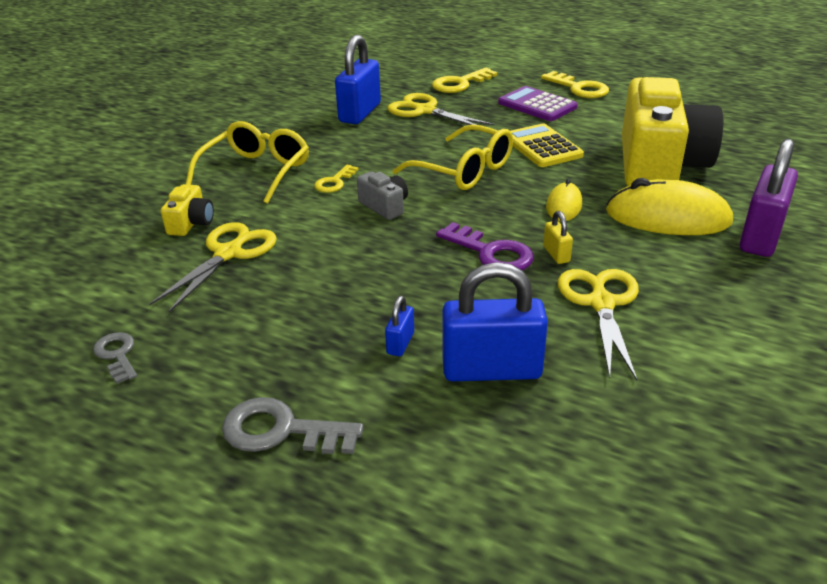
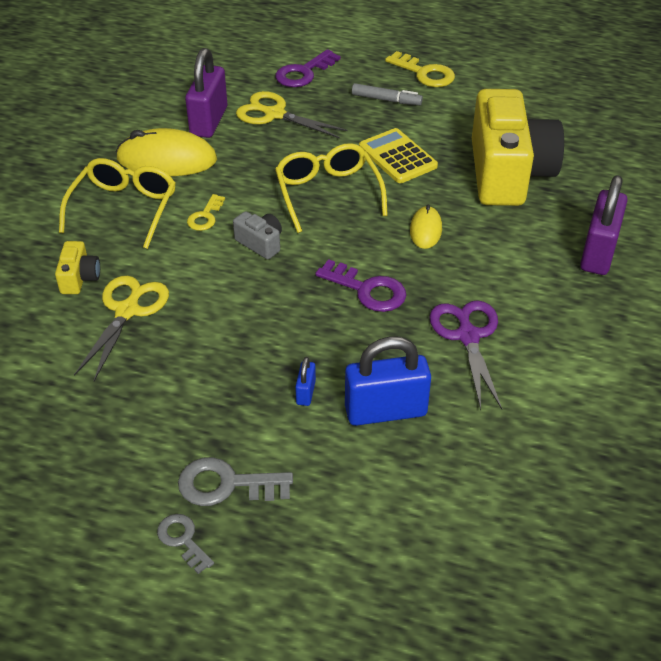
camera: 10 degrees left, 10 degrees up
grey key [93,332,137,384] -> grey key moved to [157,514,214,574]
blue padlock [335,35,381,124] -> purple padlock [185,48,227,138]
yellow glasses [393,124,513,190] -> yellow glasses turned 135 degrees counterclockwise [275,143,388,233]
yellow key [432,68,498,93] -> purple key [275,49,340,87]
purple calculator [498,86,578,121] -> grey marker [352,83,423,105]
yellow padlock [543,211,573,264] -> none
yellow scissors [558,269,639,381] -> purple scissors [429,300,502,410]
yellow mouse [606,178,733,235] -> yellow mouse moved to [116,128,217,176]

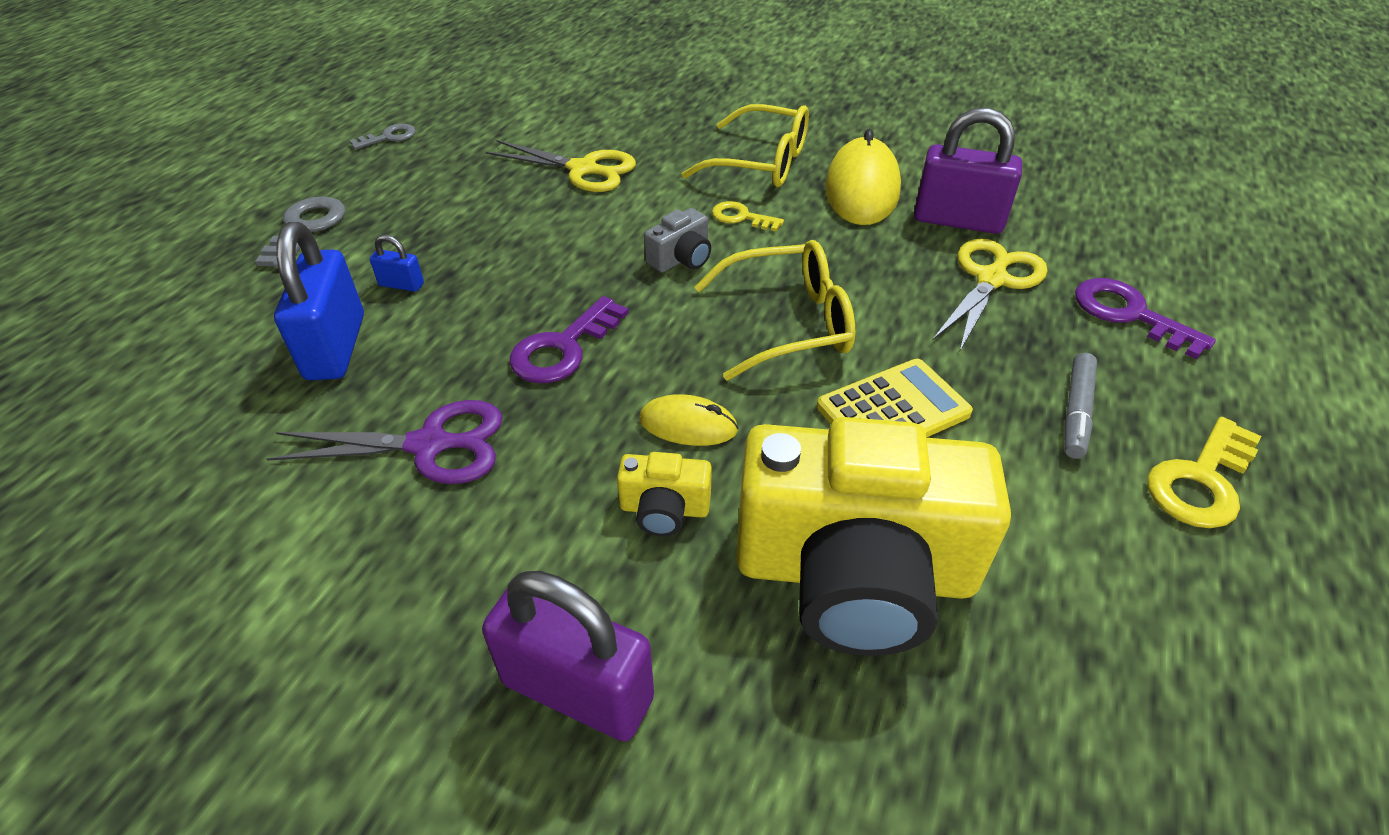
camera: 95 degrees right, 0 degrees up
yellow camera [55,241,100,294] -> yellow camera moved to [617,452,712,536]
grey key [157,514,214,574] -> grey key moved to [349,124,416,150]

